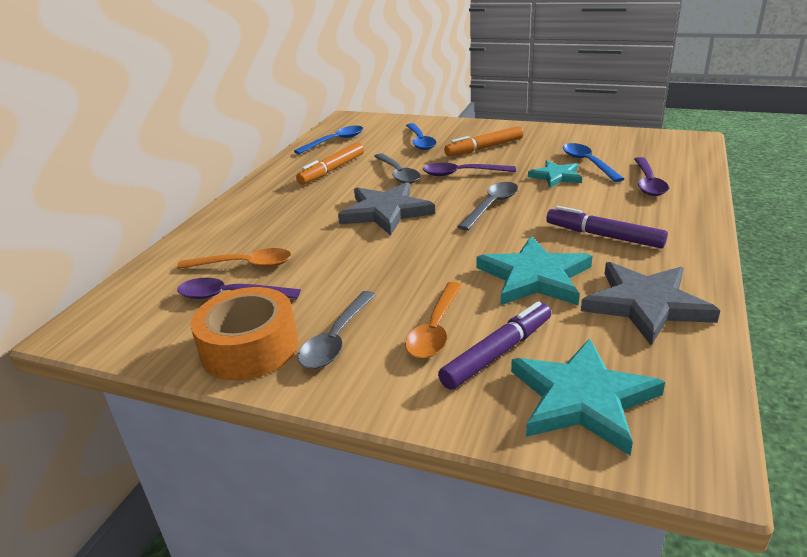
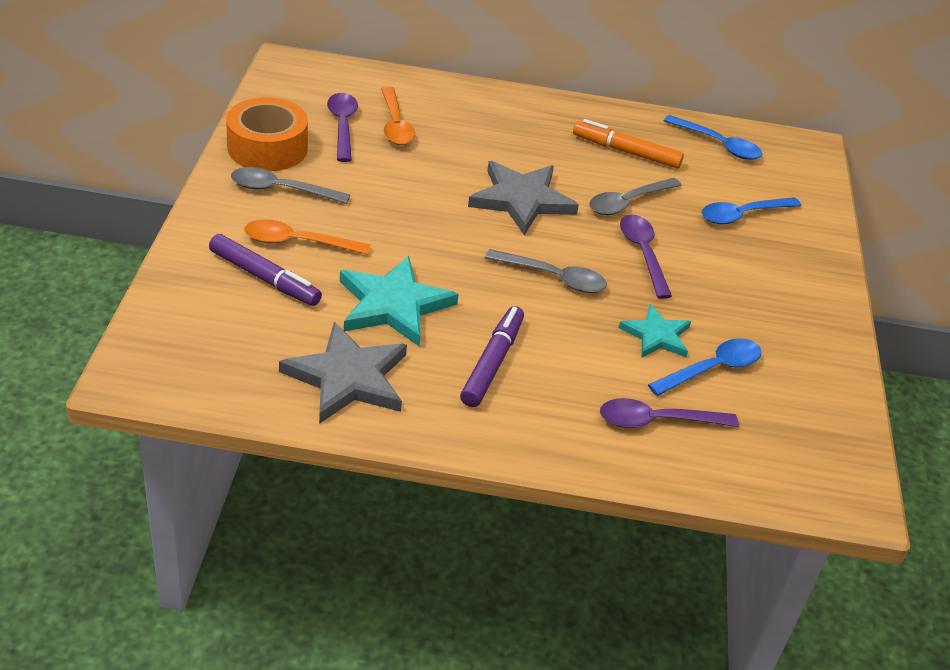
camera: 70 degrees right, 10 degrees up
orange marker [444,126,523,156] -> none
turquoise star [511,338,665,455] -> none

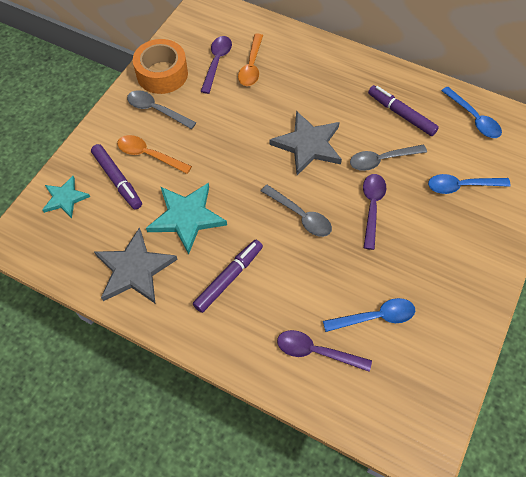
camera: 25 degrees right, 20 degrees up
orange marker [573,119,684,168] -> purple marker [368,85,439,136]
turquoise star [619,304,691,358] -> turquoise star moved to [42,176,90,218]

